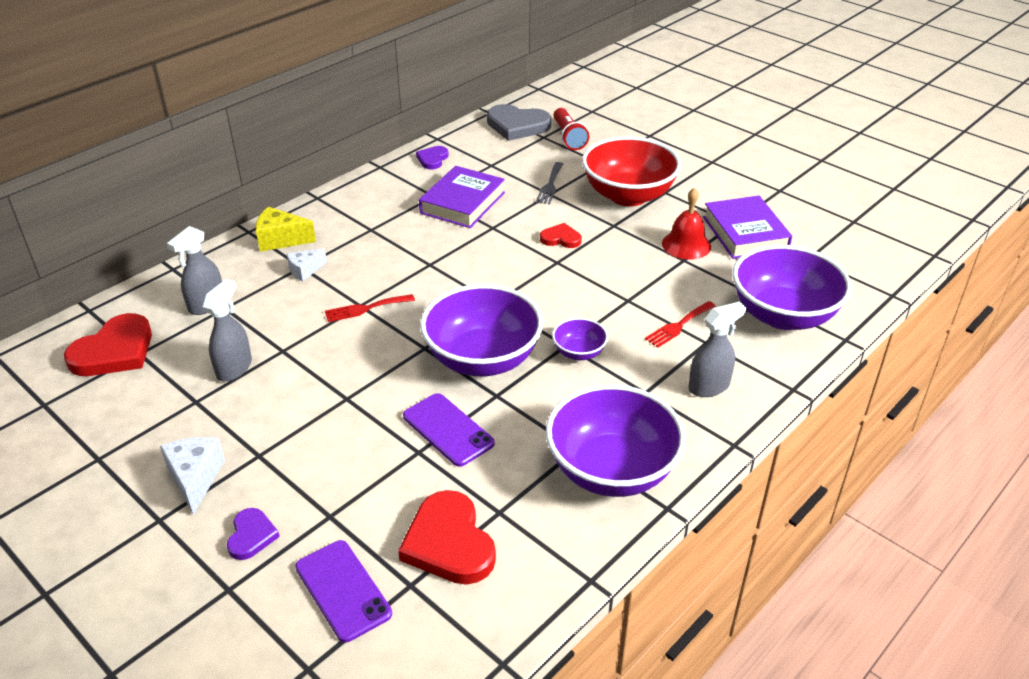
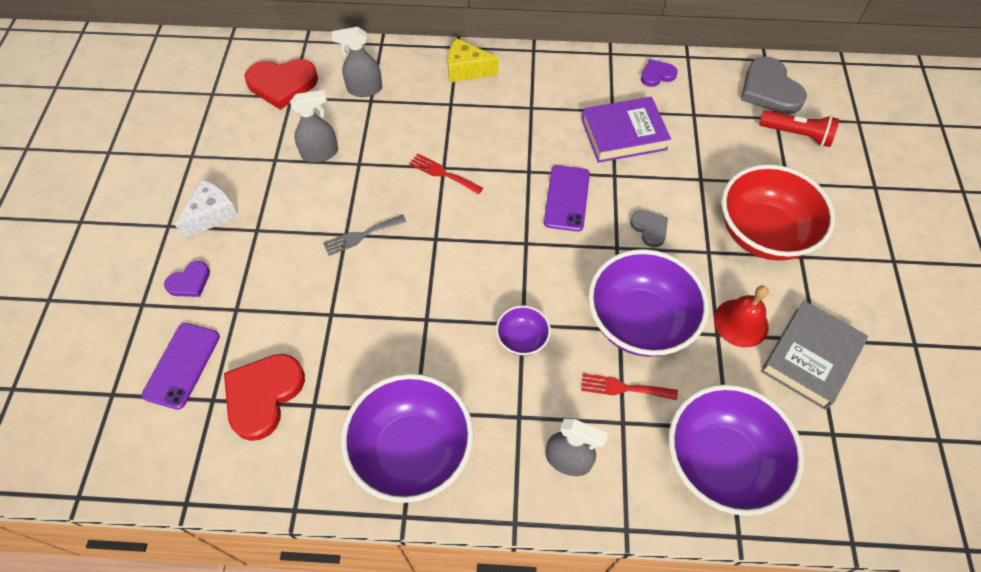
camera: 50 degrees right, 20 degrees up
yellow cheese [256,207,316,252] -> yellow cheese turned 45 degrees counterclockwise [448,38,498,82]
white cheese [287,248,327,282] -> none
purple phone [403,393,495,467] -> purple phone moved to [544,165,590,232]
purple bowl [420,284,543,377] -> purple bowl moved to [588,249,709,357]
grey fork [536,162,563,204] -> grey fork moved to [323,215,406,256]
red heart [540,223,582,248] -> grey heart [630,210,668,247]
red flashlight [554,108,589,150] -> red flashlight turned 105 degrees counterclockwise [759,110,839,147]
purple book [703,196,792,259] -> grey book [761,301,868,410]

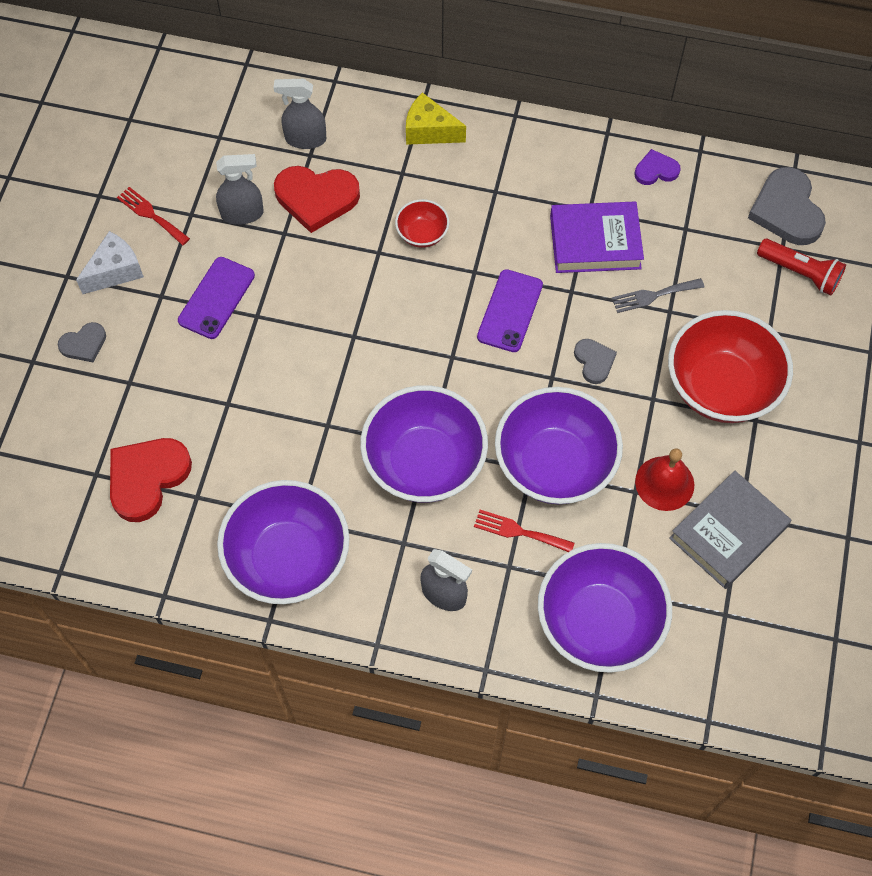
camera: 10 degrees right, 5 degrees up
purple phone [142,323,220,410] -> purple phone moved to [178,257,255,339]
purple heart [164,261,210,297] -> grey heart [58,322,106,362]
red heart [244,59,318,110] -> red heart moved to [274,166,360,233]
grey fork [323,215,406,256] -> grey fork moved to [612,278,704,313]
red fork [409,154,483,194] -> red fork moved to [117,187,190,245]
purple bowl [496,305,551,356] -> purple bowl [360,385,488,503], size x2.14
none -> red bowl [395,199,449,248]

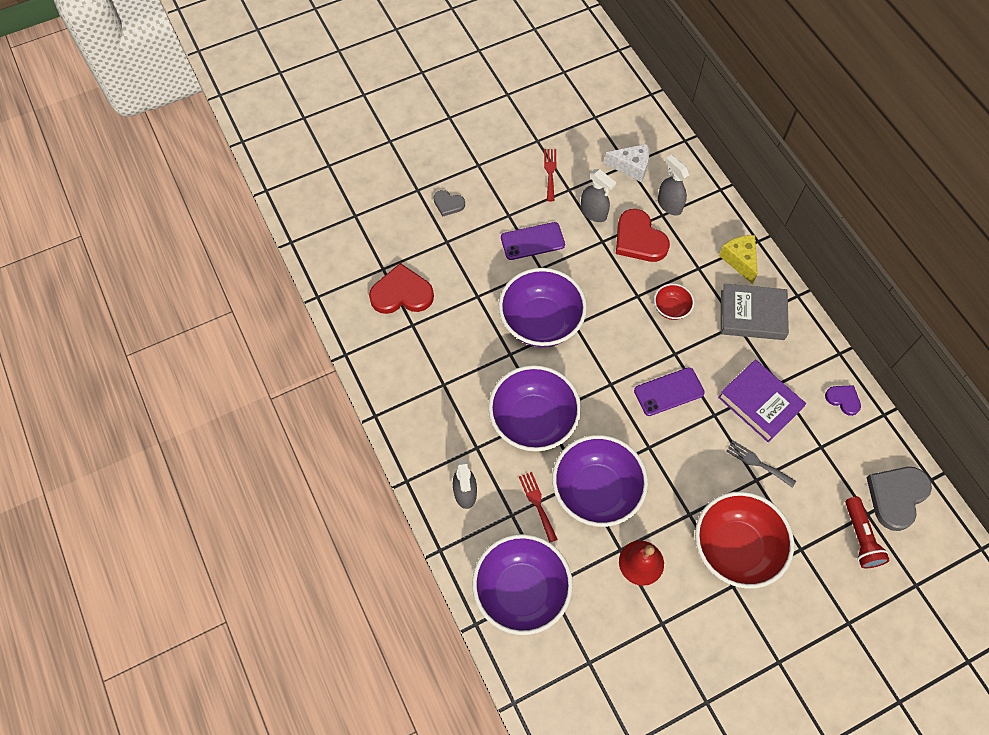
camera: 50 degrees right, 0 degrees up
white cheese [76,231,144,294] -> white cheese moved to [604,144,649,182]
purple bowl [217,480,349,604] -> purple bowl moved to [499,268,587,347]
grey heart [574,339,617,384] -> none
grey book [669,471,791,589] -> grey book moved to [721,284,789,340]

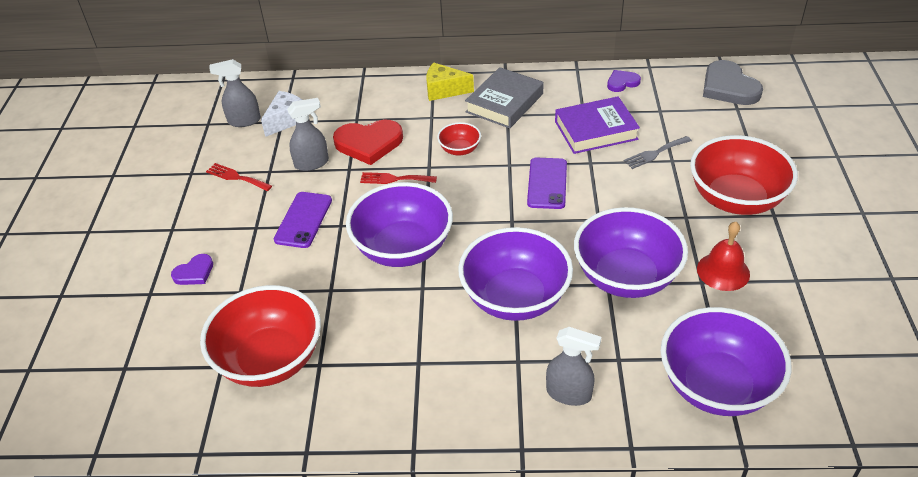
camera: 60 degrees left, 20 degrees down
red heart [369,263,434,314] -> red bowl [200,285,321,387]
grey heart [433,190,465,217] -> purple heart [171,254,213,285]
red fork [519,472,558,543] -> red fork moved to [360,172,437,184]
grey spray bottle [658,154,689,216] -> grey spray bottle moved to [209,59,261,127]
red flashlight [845,497,890,568] -> none

